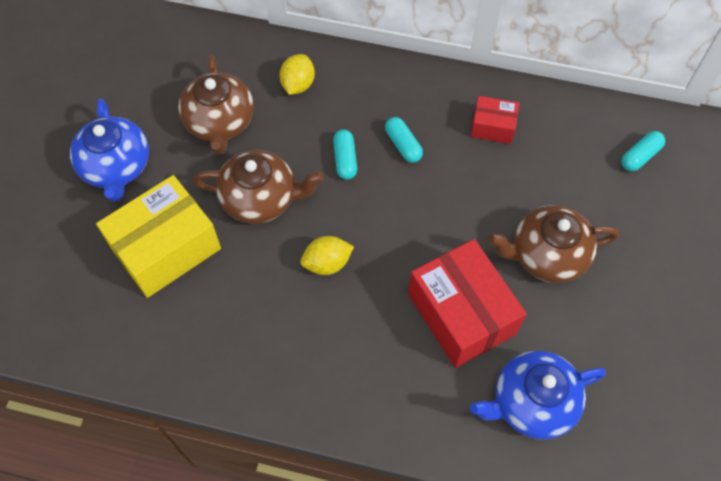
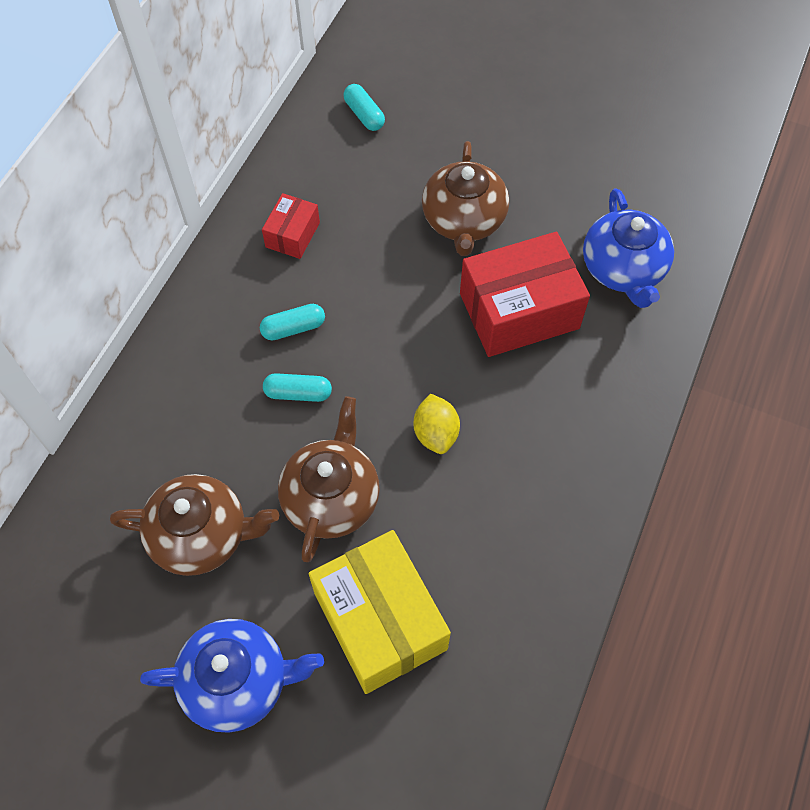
camera: 80 degrees left, 0 degrees up
yellow lemon [280,54,315,95] -> none

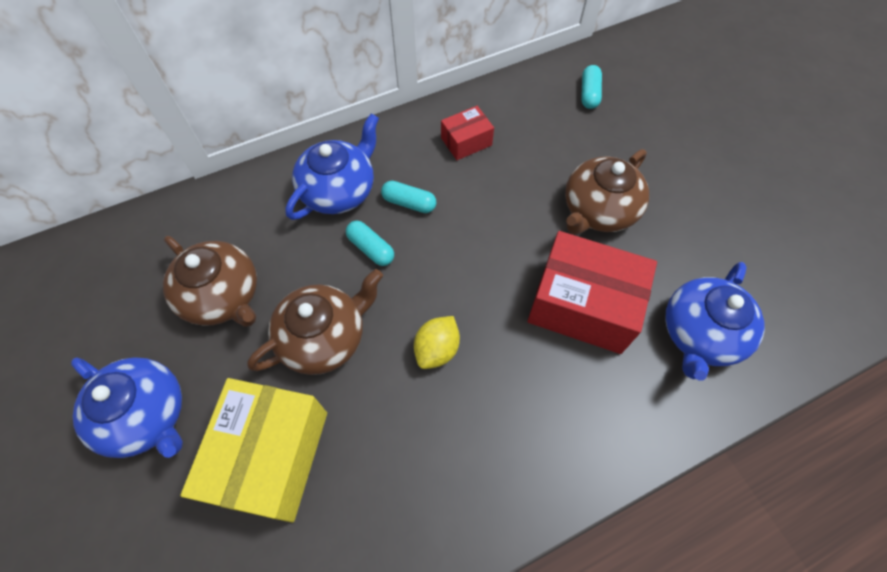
camera: 40 degrees right, 0 degrees up
none -> blue teapot [285,113,379,220]

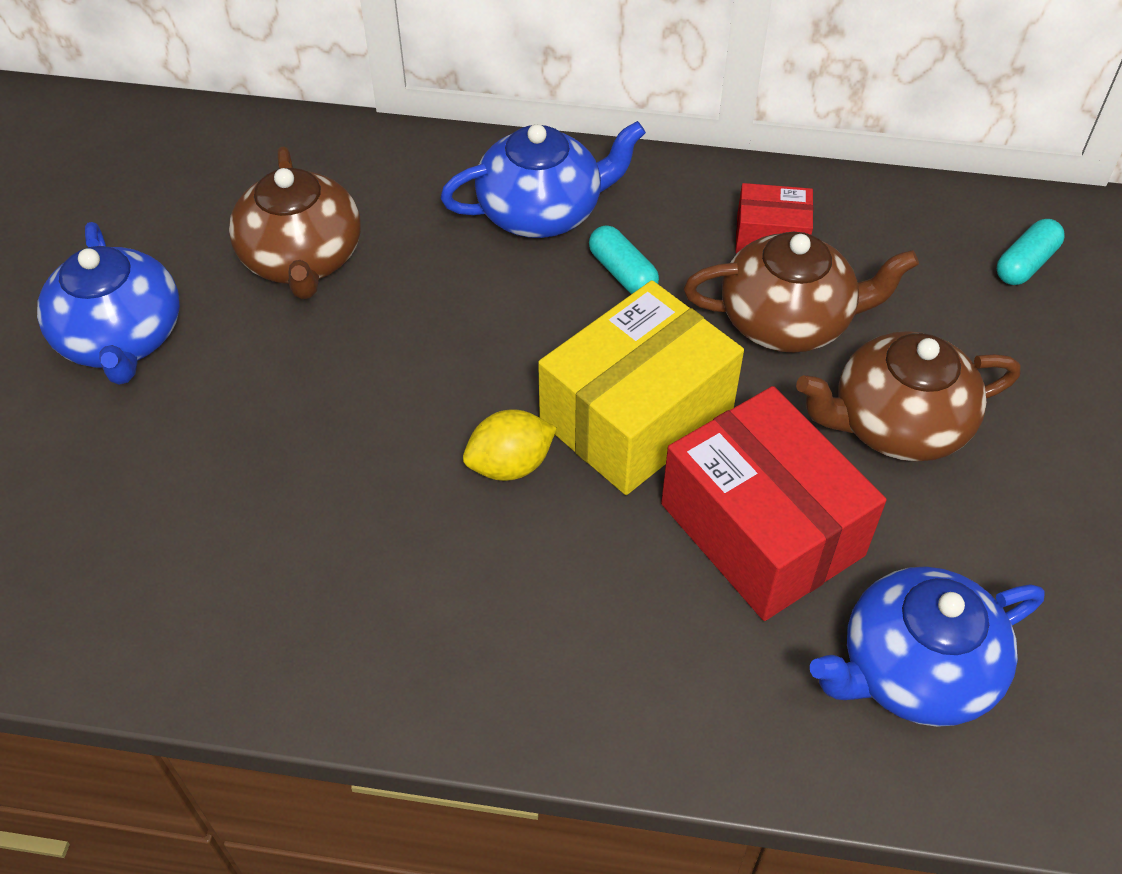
camera: 35 degrees right, 10 degrees down
yellow box [180,378,327,522] -> yellow box moved to [538,280,744,495]
brown teapot [247,269,383,375] -> brown teapot moved to [684,232,919,353]
turquoise capsule [346,221,394,266] -> none

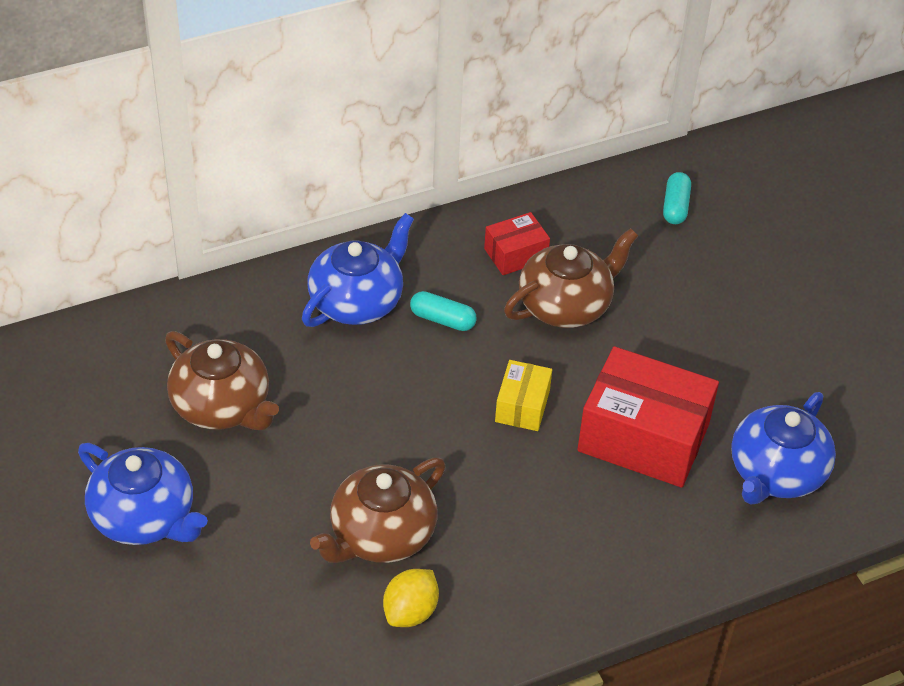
camera: 35 degrees left, 5 degrees down
yellow lemon [463,410,557,481] -> yellow lemon moved to [383,569,439,627]
yellow box [538,280,744,495] -> yellow box [495,360,552,431], size x0.51
brown teapot [796,331,1020,462] -> brown teapot moved to [310,458,446,563]

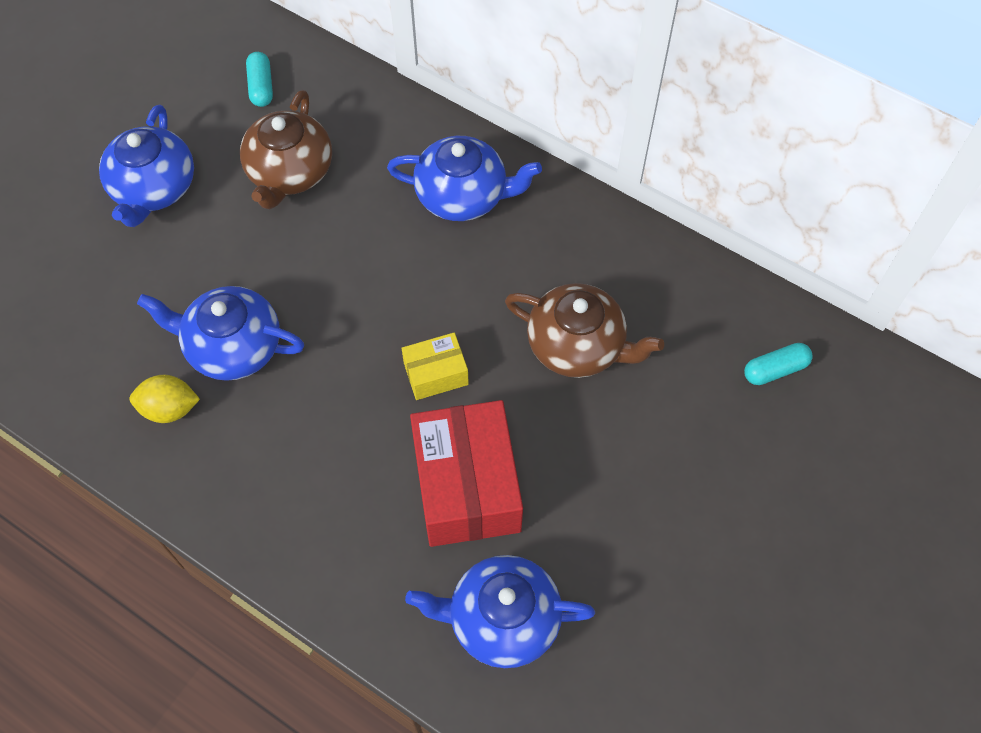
camera: 60 degrees right, 15 degrees up
brown teapot [310,458,446,563] -> blue teapot [137,286,304,381]
turquoise capsule [410,291,477,331] -> turquoise capsule moved to [246,52,273,107]
red box [484,212,550,275] -> none

